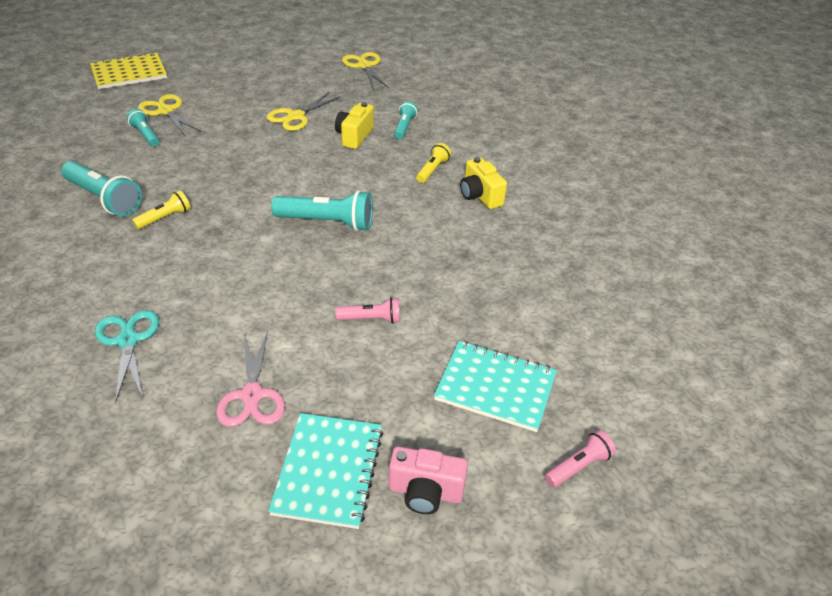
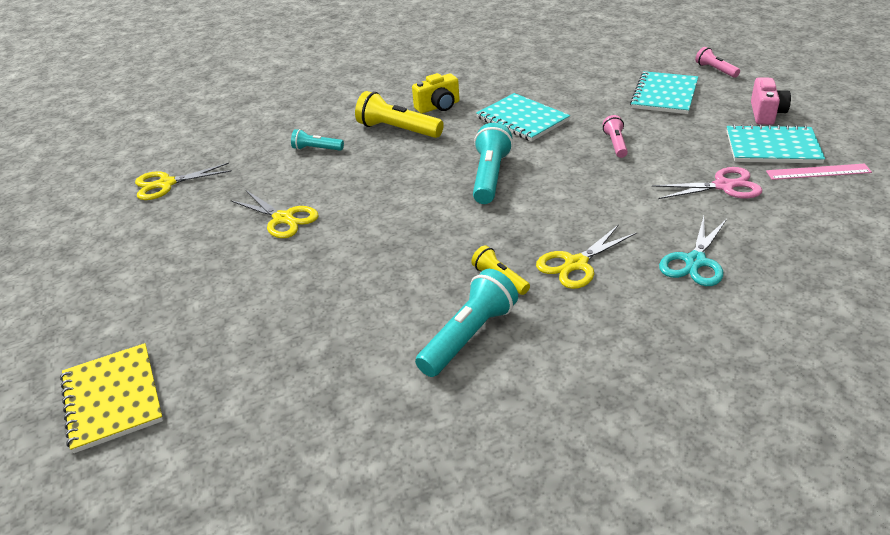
camera: 85 degrees left, 5 degrees down
turquoise scissors [95,310,159,403] -> turquoise scissors turned 45 degrees counterclockwise [659,216,727,286]
turquoise flashlight [127,109,159,146] -> none
yellow scissors [138,94,202,135] -> yellow scissors moved to [536,225,636,289]
yellow camera [335,102,374,149] -> none
yellow flashlight [416,143,451,183] -> yellow flashlight [355,91,444,138], size x1.77
none -> turquoise notebook [476,93,570,141]
none -> pink ruler [766,163,872,180]

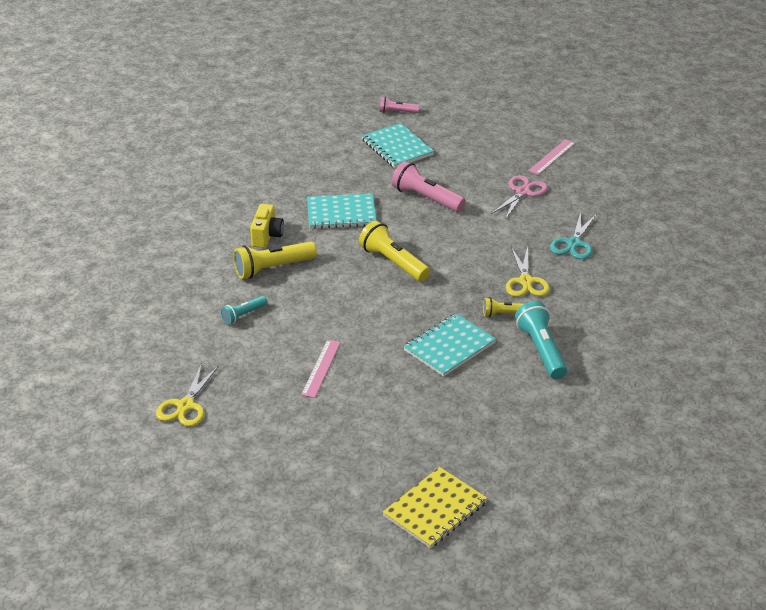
camera: 55 degrees left, 0 degrees up
yellow notebook [60,343,163,453] -> yellow notebook turned 60 degrees counterclockwise [383,467,487,548]
yellow scissors [230,190,318,238] -> pink ruler [301,340,341,398]
turquoise flashlight [473,123,513,204] -> yellow flashlight [359,221,430,282]
pink flashlight [603,115,628,158] -> pink flashlight [392,161,466,212], size x1.77
turquoise scissors [659,216,727,286] -> turquoise scissors turned 45 degrees clockwise [550,212,596,259]
turquoise notebook [727,124,825,164] -> turquoise notebook moved to [403,313,496,377]
pink camera [751,77,791,125] -> none

